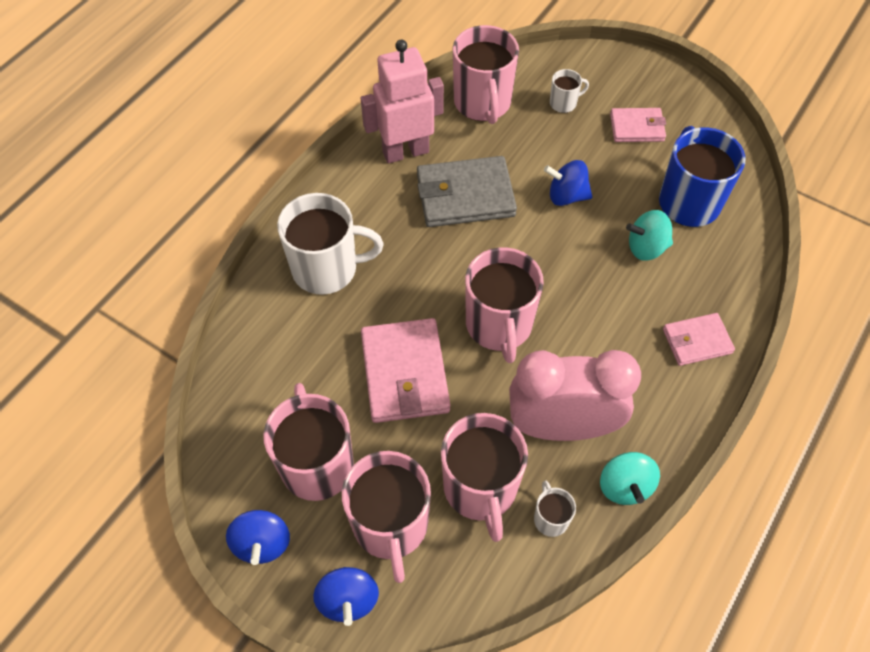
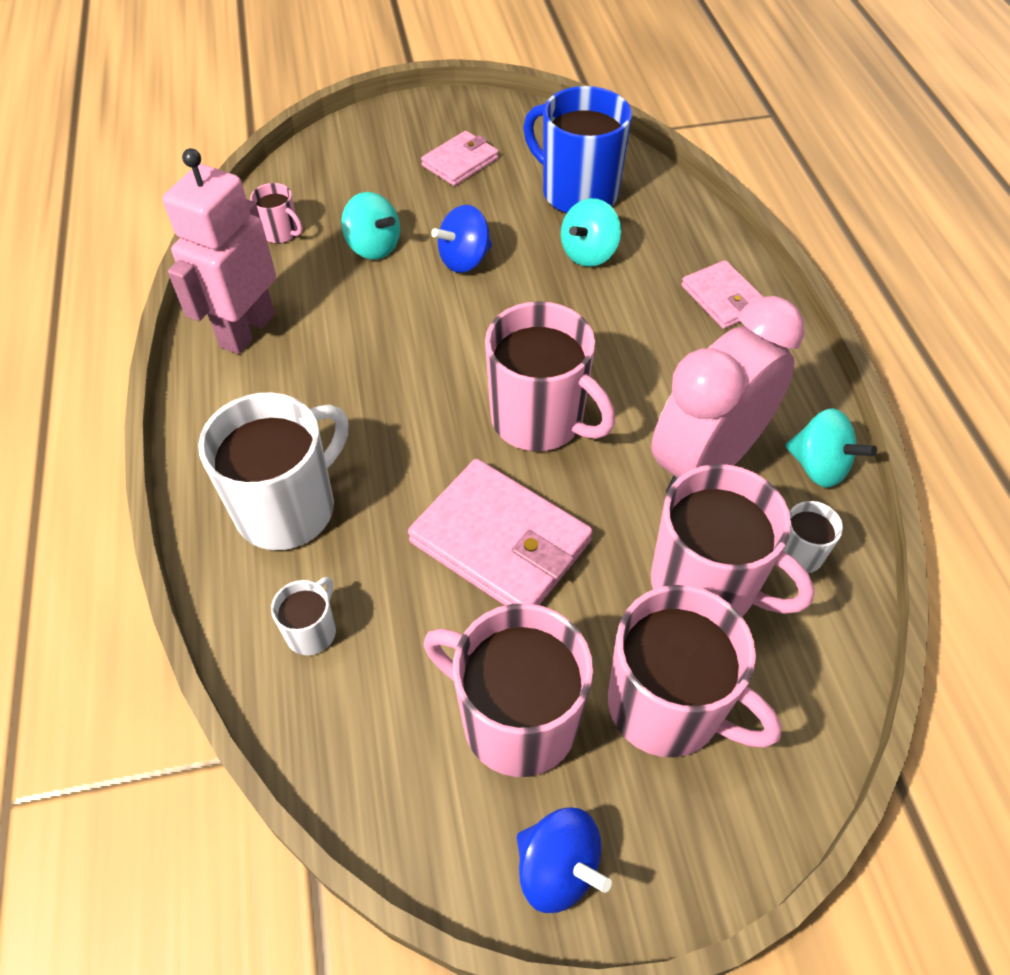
camera: 45 degrees left, 5 degrees down
blue spinning top [313,567,379,626] -> none
grey wallet [417,156,517,227] -> none
pink mug [453,25,519,124] -> pink mug [250,183,303,244], size x0.47
white mug [550,69,589,113] -> white mug moved to [271,577,336,655]
pink wallet [663,313,735,366] -> pink wallet turned 60 degrees counterclockwise [681,260,763,329]
none -> turquoise spinning top [341,192,400,260]

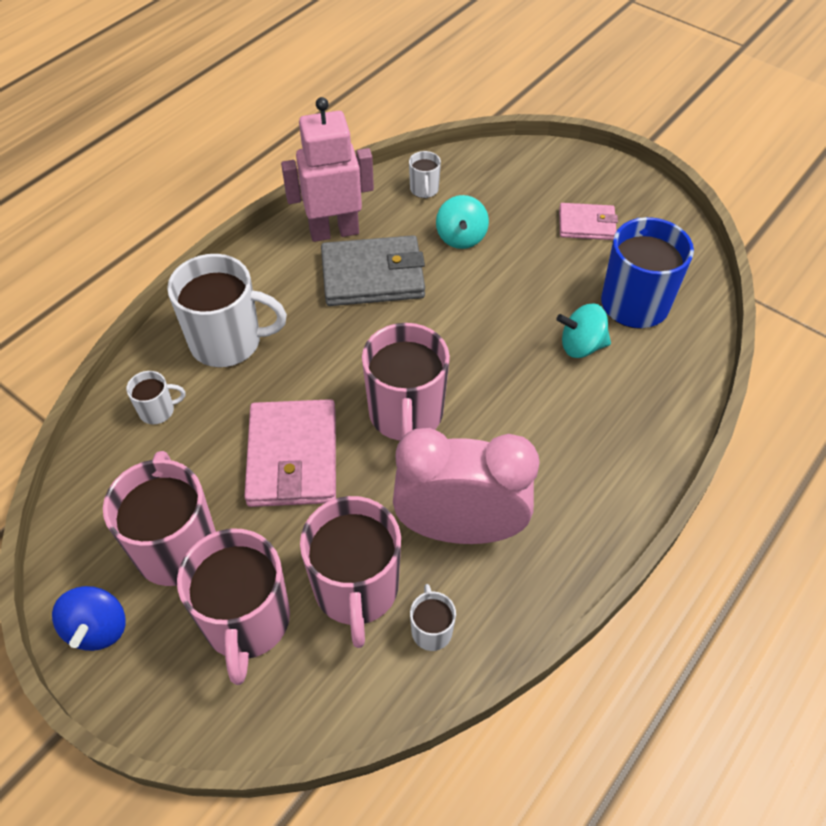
camera: 50 degrees right, 0 degrees up
pink mug [250,183,303,244] -> white mug [409,151,441,198]
blue spinning top [431,205,492,273] -> none
pink wallet [681,260,763,329] -> none
turquoise spinning top [786,408,877,488] -> none
none -> grey wallet [321,235,425,306]

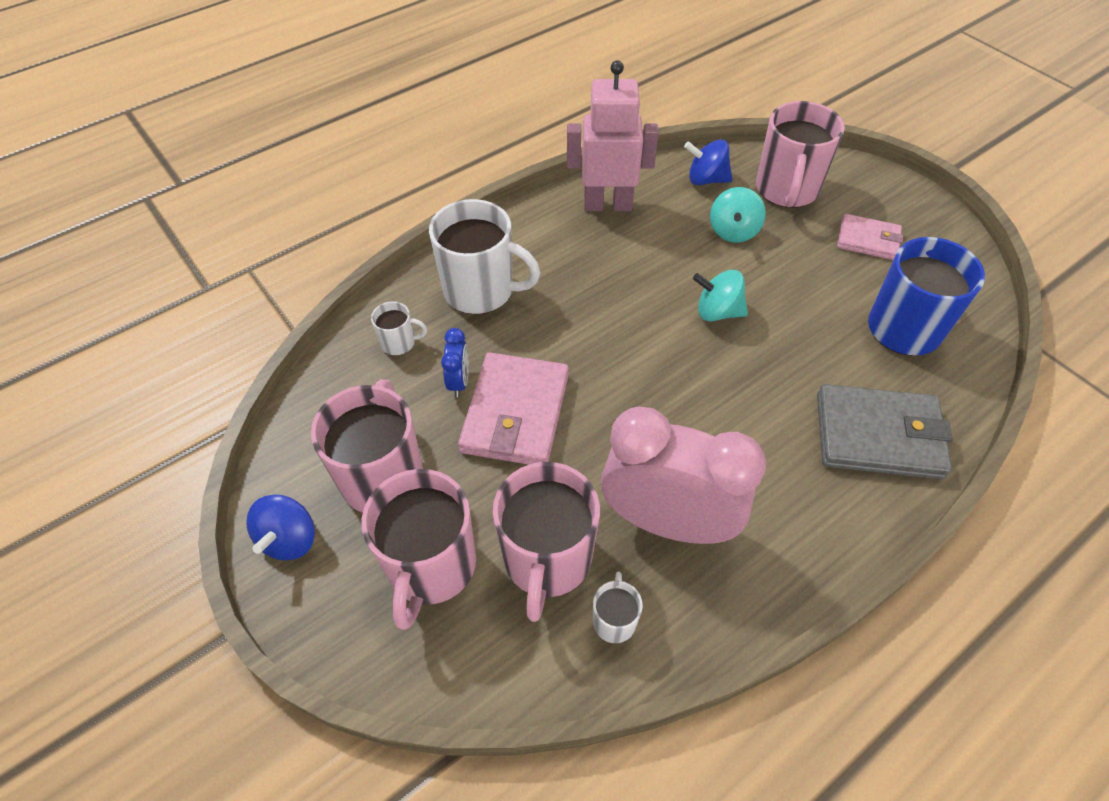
camera: 15 degrees right, 0 degrees up
grey wallet [321,235,425,306] -> grey wallet moved to [817,384,952,479]
pink mug [362,323,450,441] -> pink mug moved to [756,101,845,208]
white mug [409,151,441,198] -> blue spinning top [684,140,733,185]
turquoise spinning top [556,304,611,358] -> turquoise spinning top moved to [693,270,748,321]
none -> blue clock [441,328,469,397]

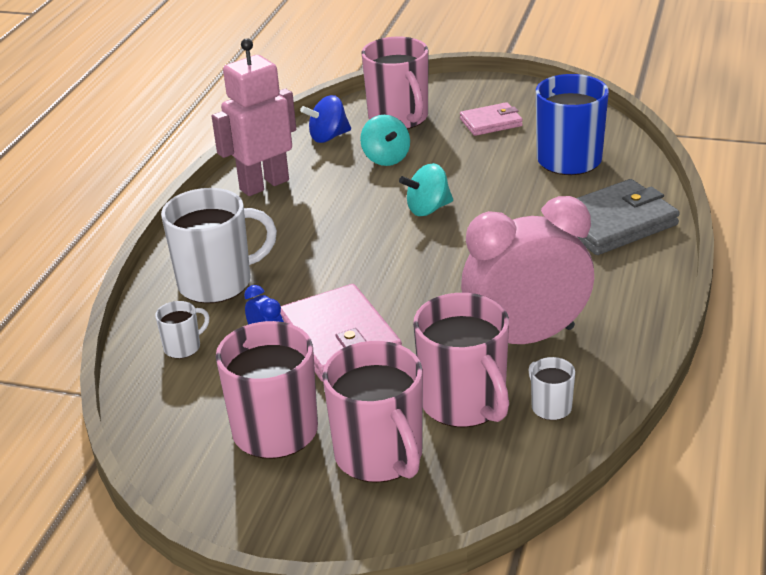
camera: 35 degrees left, 20 degrees down
blue spinning top [246,494,315,560] -> none

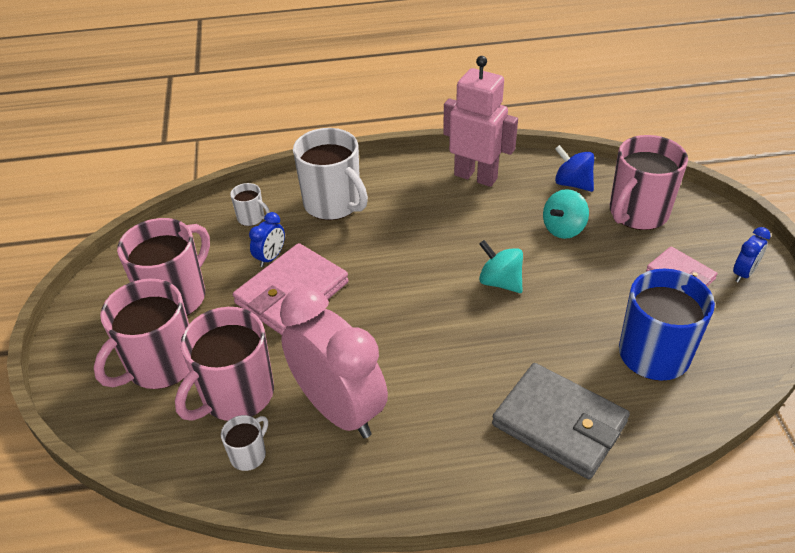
camera: 65 degrees right, 10 degrees up
none -> blue clock [733,227,771,283]

